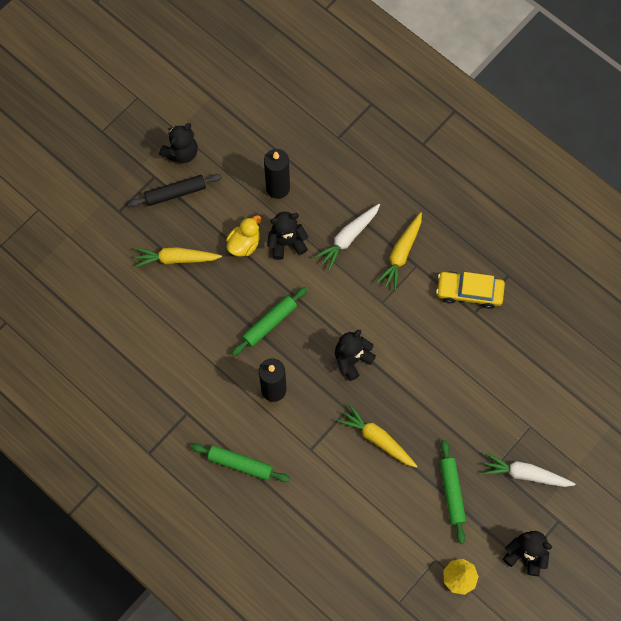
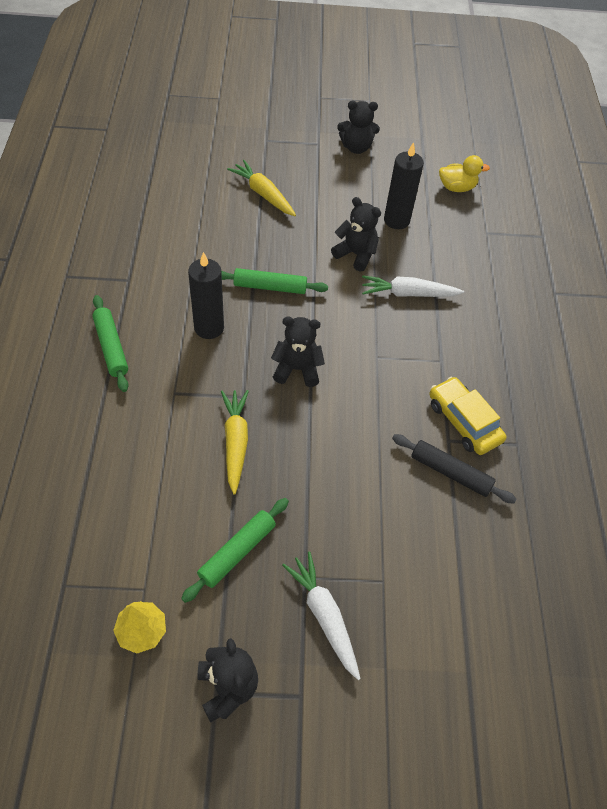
camera: 45 degrees right, 15 degrees down
black rolling pin [128,174,222,207] -> black rolling pin moved to [392,434,516,503]
yellow duck [226,215,261,257] -> yellow duck moved to [439,155,490,192]
yellow carrot [376,212,422,291] -> none

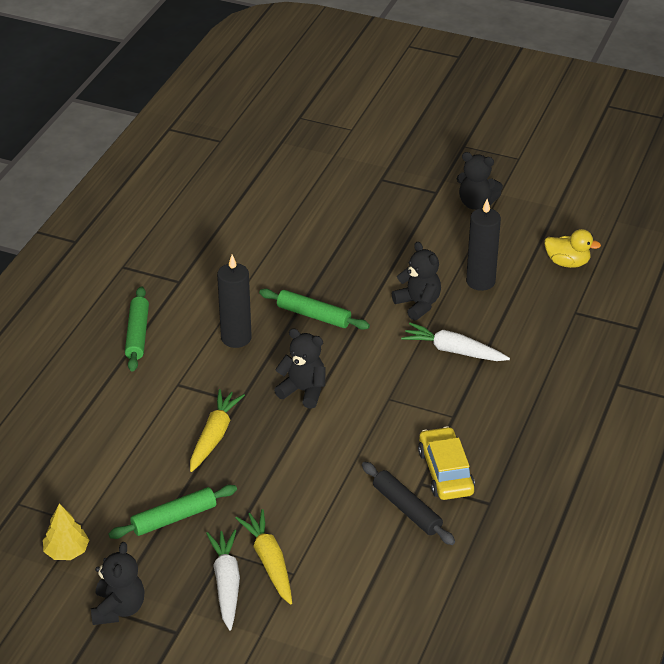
camera: 25 degrees right, 15 degrees down
yellow carrot [227,160,296,216] -> yellow carrot moved to [236,509,292,605]

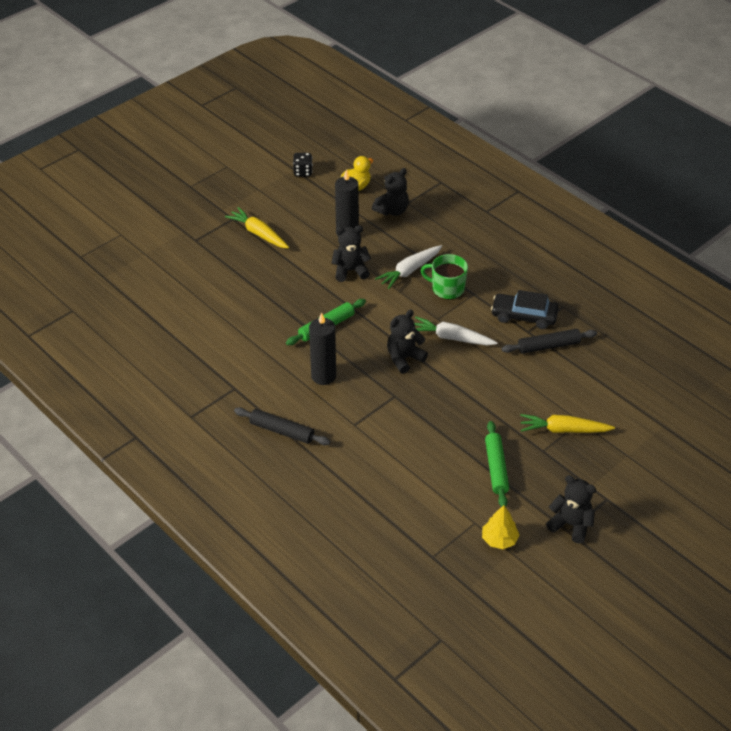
camera: 65 degrees left, 5 degrees up
green rolling pin [125,286,149,372] -> black rolling pin [234,407,330,445]
yellow carrot [190,389,245,472] -> yellow carrot moved to [225,207,289,249]
white carrot [206,530,240,631] -> white carrot moved to [414,317,498,345]
yellow car [418,426,475,500] -> black car [491,290,559,329]
black teddy bear [457,152,503,210] -> black teddy bear moved to [372,168,409,216]
none -> black dice [293,153,313,176]
none -> green mug [421,254,468,300]

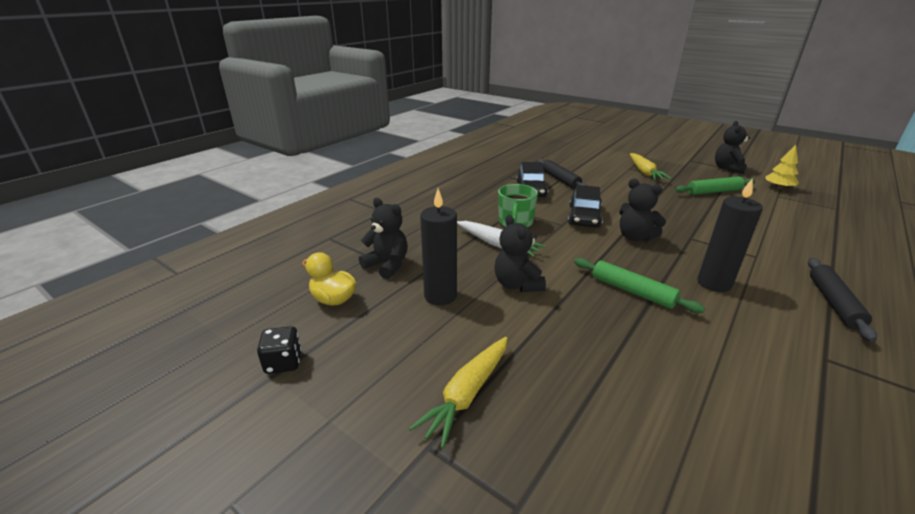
camera: 100 degrees left, 15 degrees down
white carrot [414,317,498,345] -> black car [568,185,603,228]

